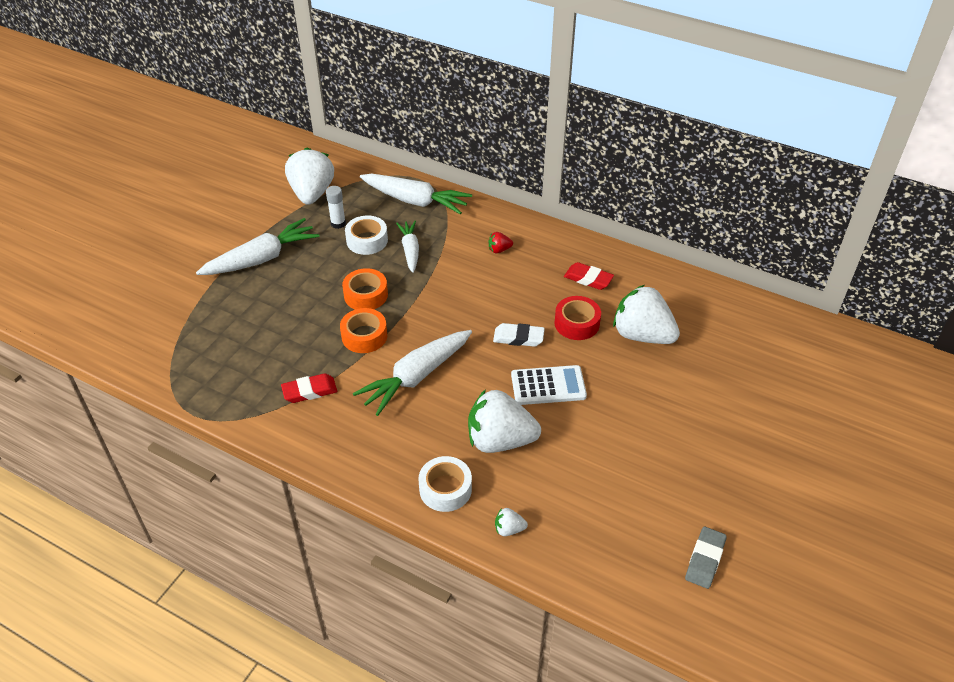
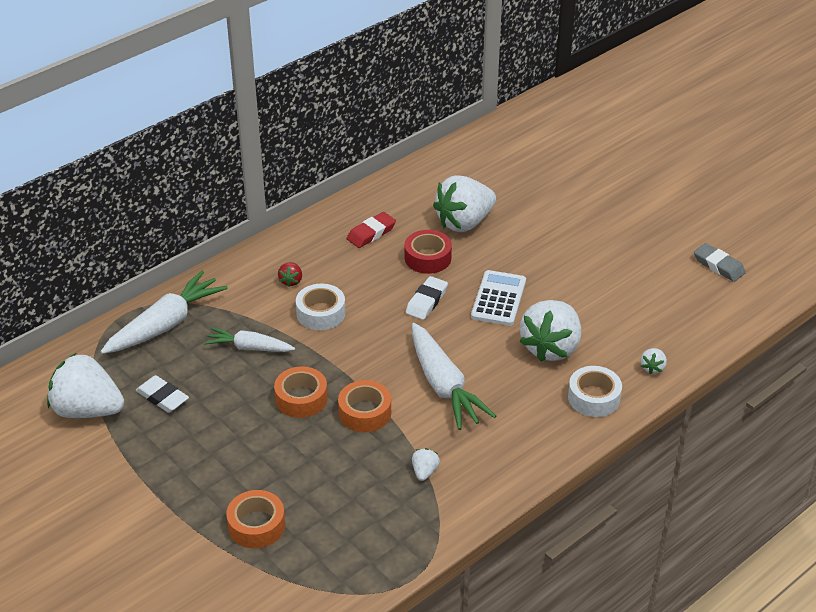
camera: 70 degrees left, 5 degrees down
white carrot [196,218,320,275] -> none
red eraser [281,373,337,403] -> white strawberry [412,448,440,481]
white glue stick [326,186,346,229] -> white eraser [136,375,189,413]
white tape [345,216,388,255] -> white tape moved to [296,284,345,330]
none -> orange tape [226,490,285,548]

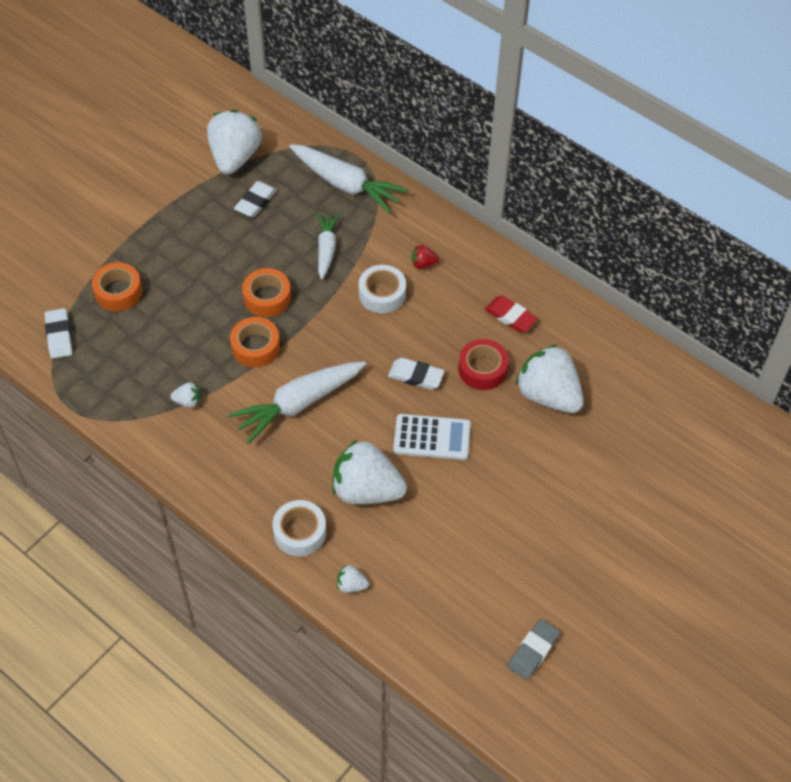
camera: 80 degrees right, 15 degrees up
none -> white eraser [45,308,72,359]

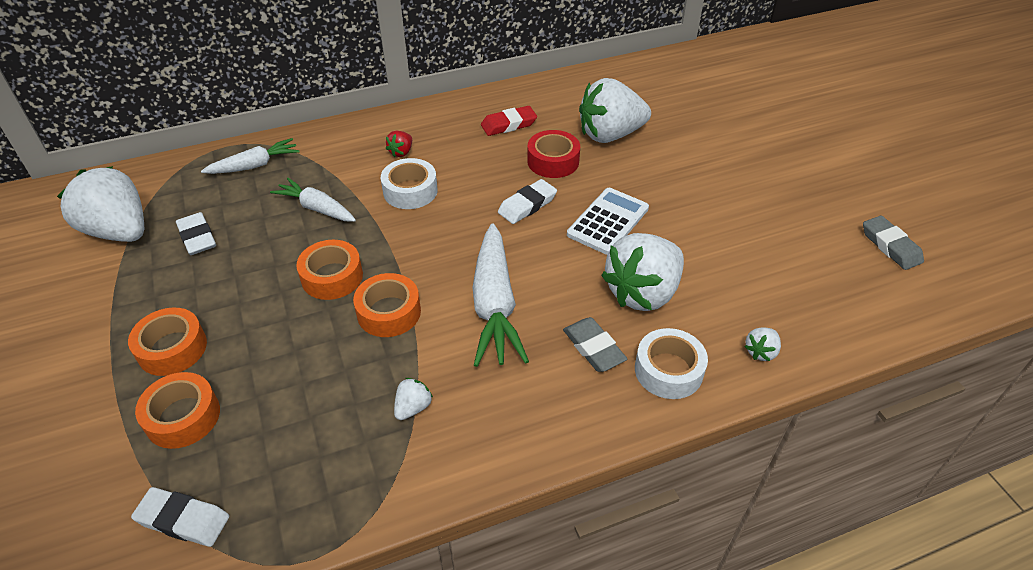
camera: 60 degrees left, 10 degrees down
white carrot [290,144,409,214] -> white carrot [201,138,300,174], size x0.61
none -> orange tape [128,308,207,376]
none -> grey eraser [563,317,627,372]

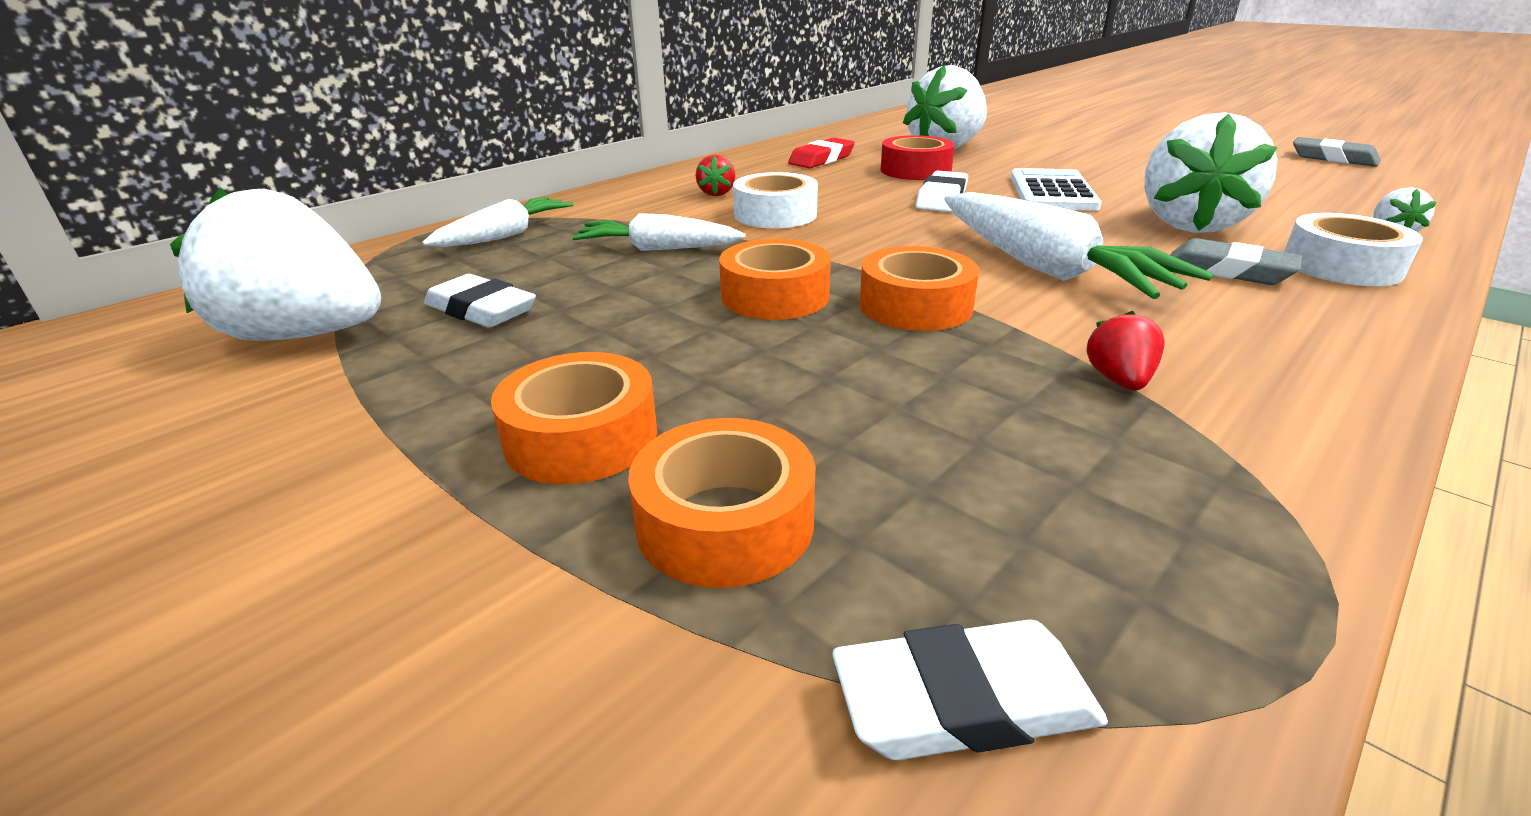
camera: 25 degrees left, 15 degrees down
white strawberry [394,378,433,420] -> red strawberry [1086,311,1165,391]

